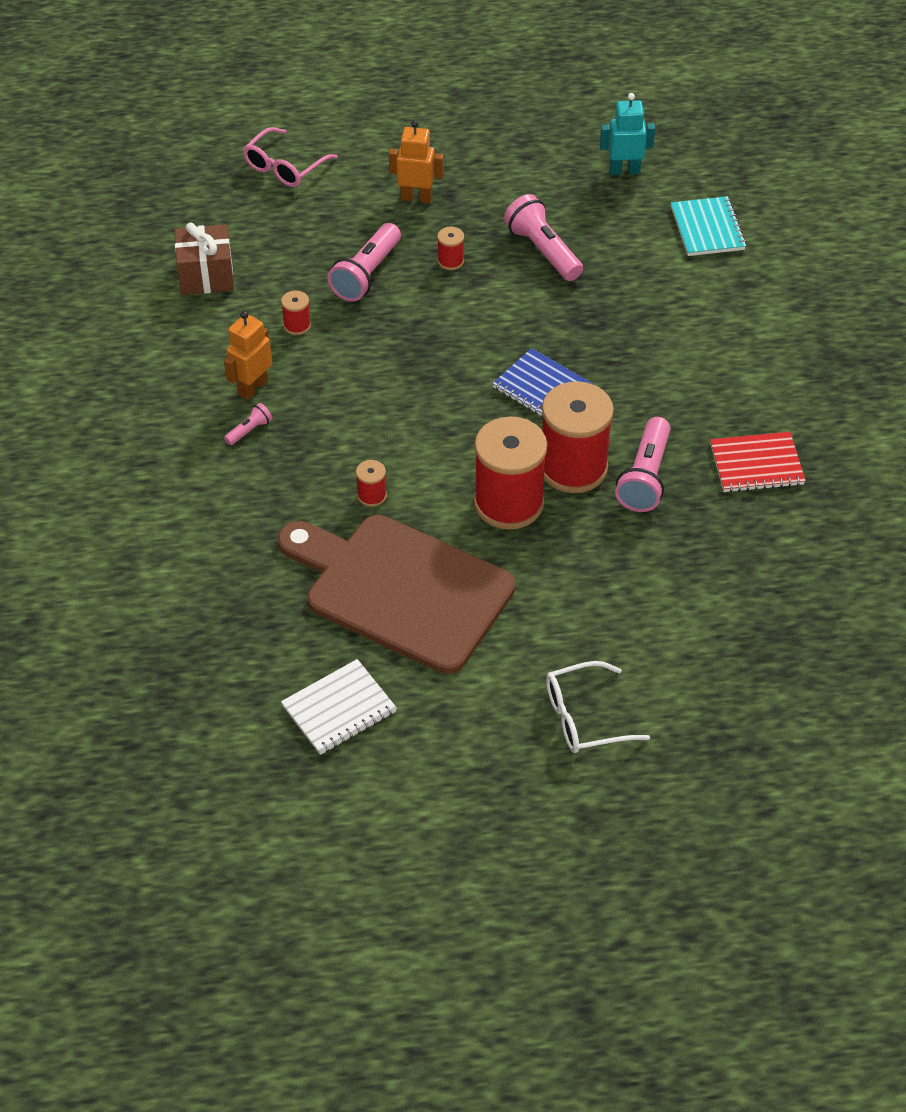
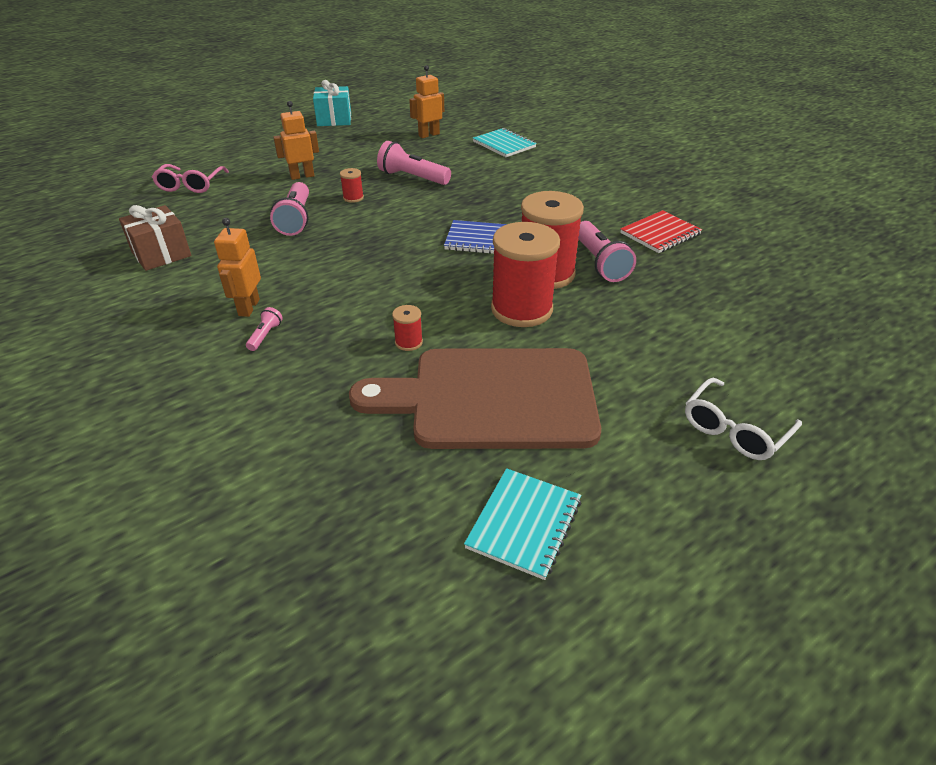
camera: 30 degrees left, 10 degrees down
red spool [281,291,311,335] -> none
white notebook [281,659,397,755] -> turquoise notebook [464,468,581,580]
turquoise robot [600,93,655,175] -> orange robot [409,65,444,138]
none -> turquoise gift [313,80,351,126]

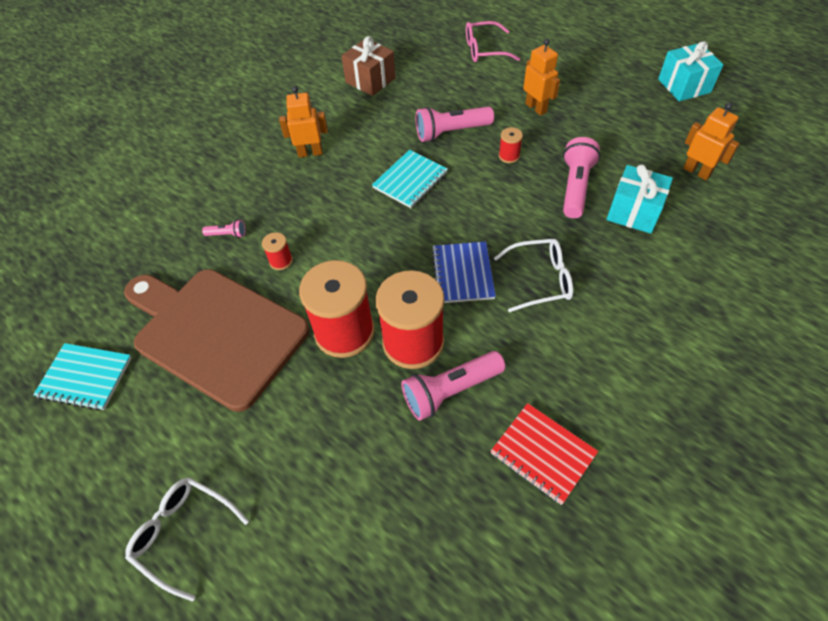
camera: 80 degrees right, 15 degrees up
pink flashlight [246,307,283,351] -> pink flashlight moved to [202,220,246,238]
brown cutting board [349,348,601,449] -> brown cutting board turned 45 degrees counterclockwise [124,269,309,412]
turquoise notebook [473,128,537,157] -> turquoise notebook moved to [372,150,448,208]
none -> white glasses [494,239,573,312]
none -> turquoise gift [607,164,673,234]

